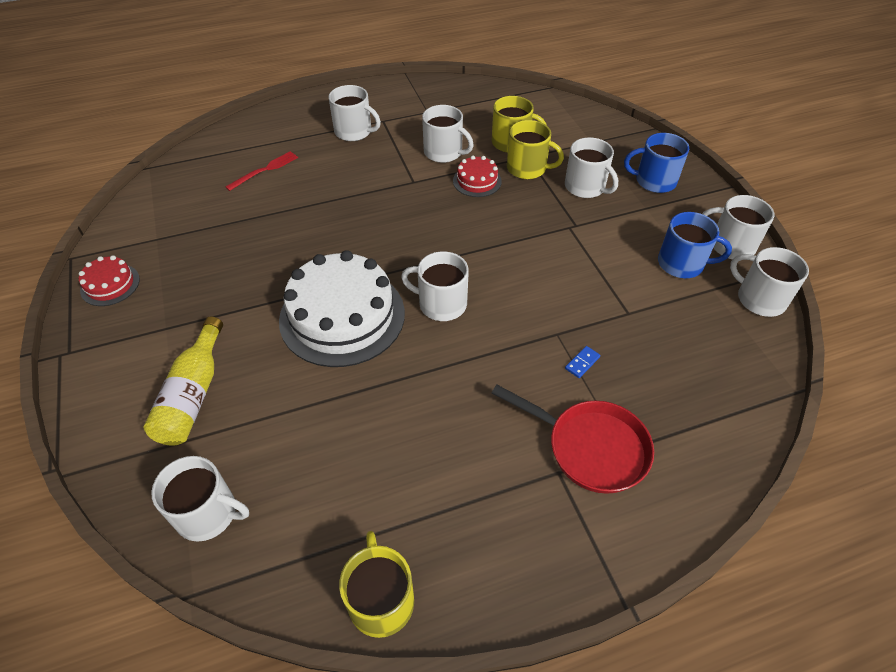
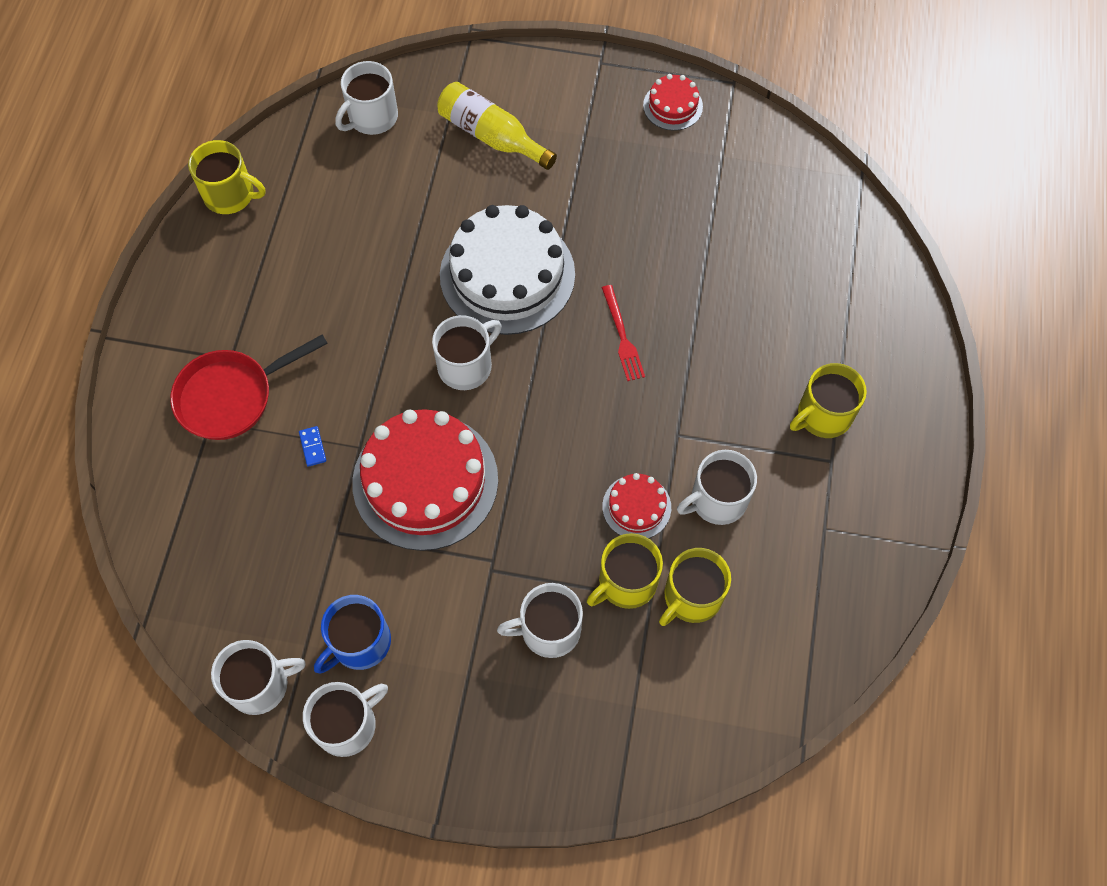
camera: 120 degrees right, 15 degrees up
red fork [225,151,298,191] -> red fork moved to [602,285,645,381]
white mug [329,85,381,141] -> yellow mug [790,363,867,438]
blue mug [624,133,689,193] -> none
none -> red cake [352,409,498,551]

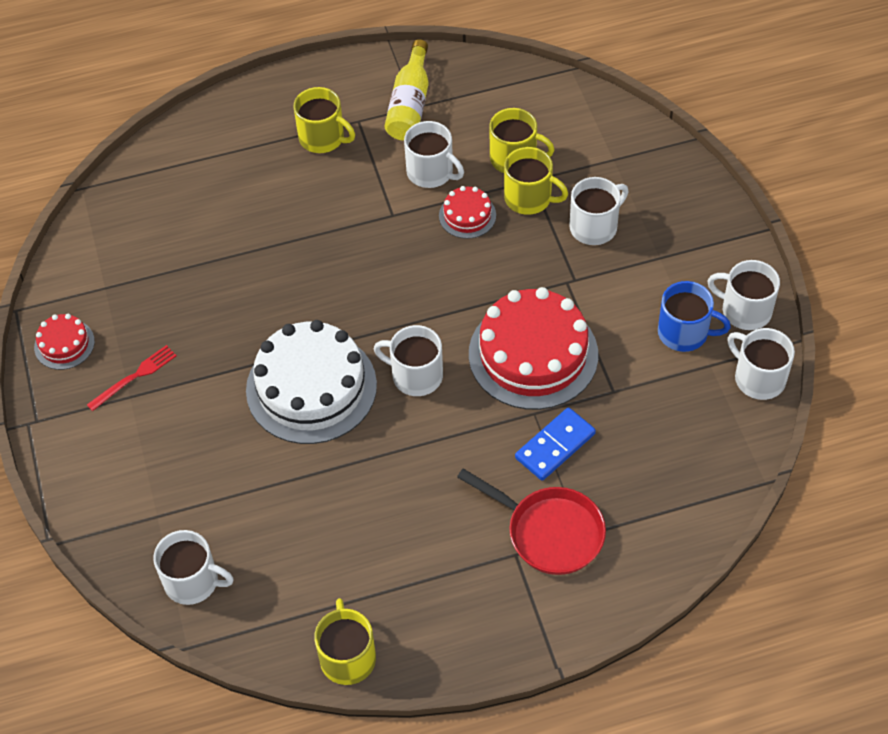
camera: 115 degrees left, 10 degrees down
blue domino [299,426,326,467] -> blue domino [515,407,596,481], size x2.13
yellow bottle [437,82,557,170] -> yellow bottle moved to [385,39,429,140]
white mug [497,583,583,658] -> white mug turned 90 degrees counterclockwise [569,177,628,245]
red fork [602,285,645,381] -> red fork moved to [87,345,177,411]

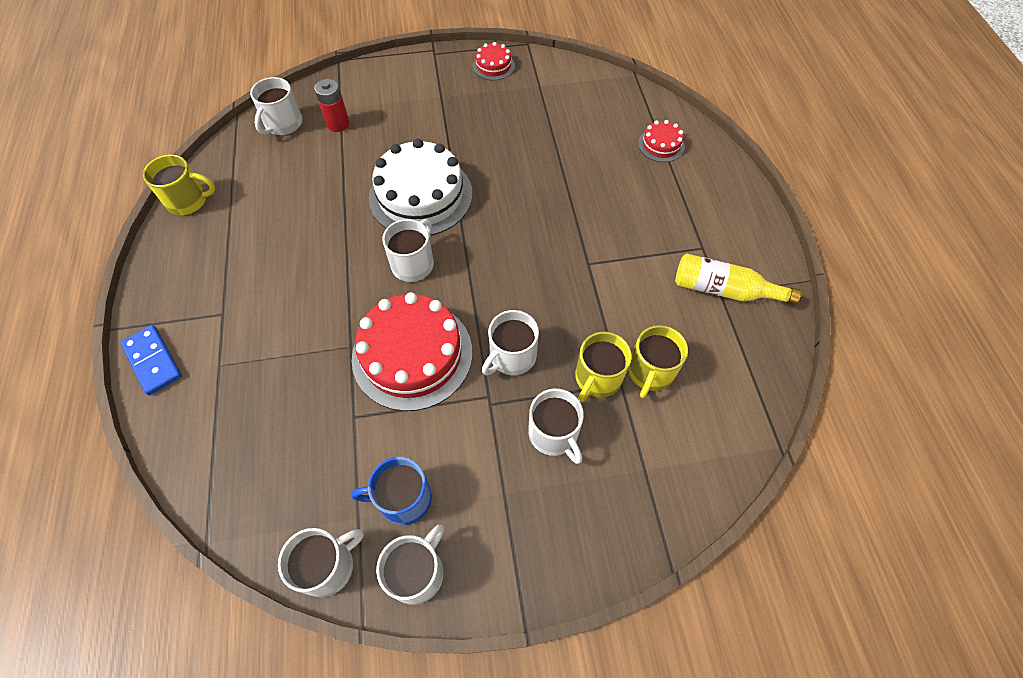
camera: 95 degrees right, 5 degrees up
red fork [87,345,177,411] -> none
yellow mug [294,87,355,153] -> none
white mug [404,121,464,188] -> white mug moved to [482,310,539,375]
red cake [439,186,496,239] -> red cake moved to [638,120,685,162]
red pan [457,468,606,575] -> none
blue domino [515,407,596,481] -> blue domino moved to [120,325,182,396]
blue mug [658,281,731,352] -> blue mug turned 60 degrees clockwise [351,457,432,525]
none -> red battery [314,79,350,132]

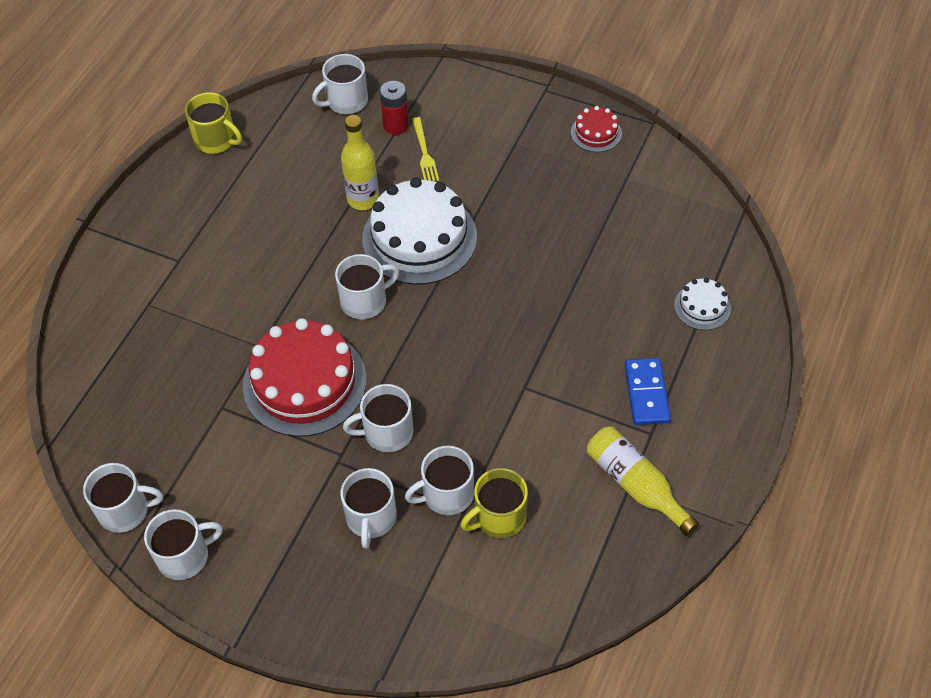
camera: 35 degrees right, 5 degrees down
blue domino [120,325,182,396] -> blue domino moved to [625,358,671,425]
blue mug [351,457,432,525] -> none
yellow mug [575,332,632,402] -> white mug [405,445,474,515]
red cake [638,120,685,162] -> white cake [674,278,731,330]
none -> yellow bottle [341,115,379,210]
none -> yellow fork [412,117,439,181]

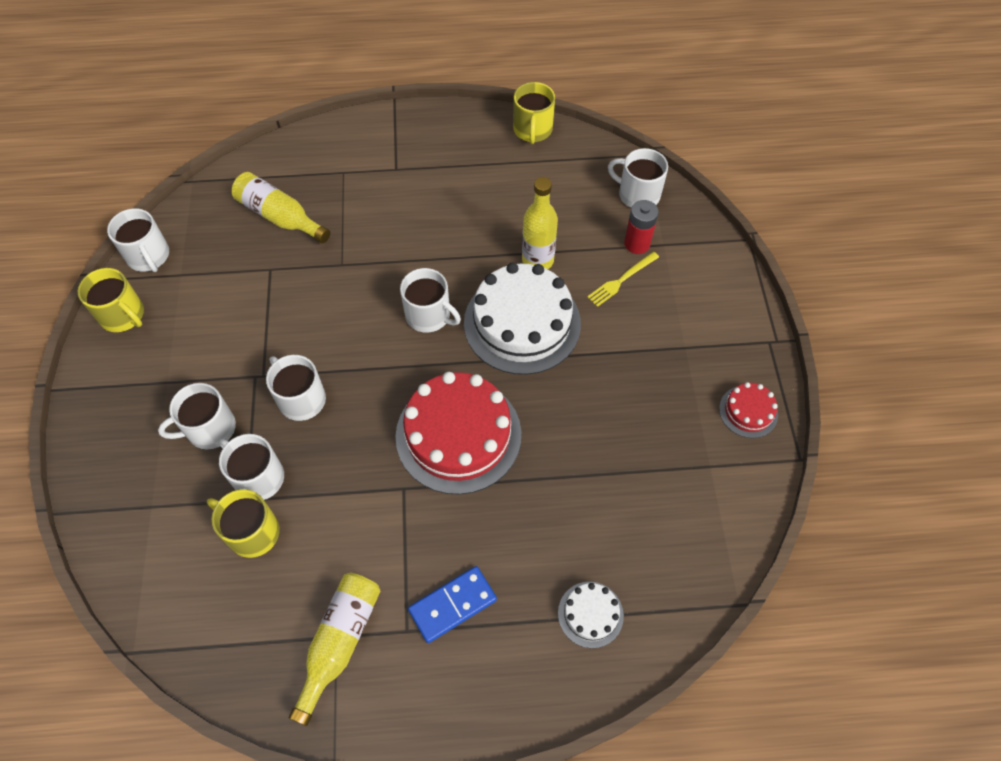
camera: 60 degrees right, 5 degrees up
white mug [144,509,223,580] -> yellow mug [78,268,144,332]
red cake [243,318,366,437] -> red cake moved to [395,372,521,495]
none -> yellow bottle [232,172,330,243]

